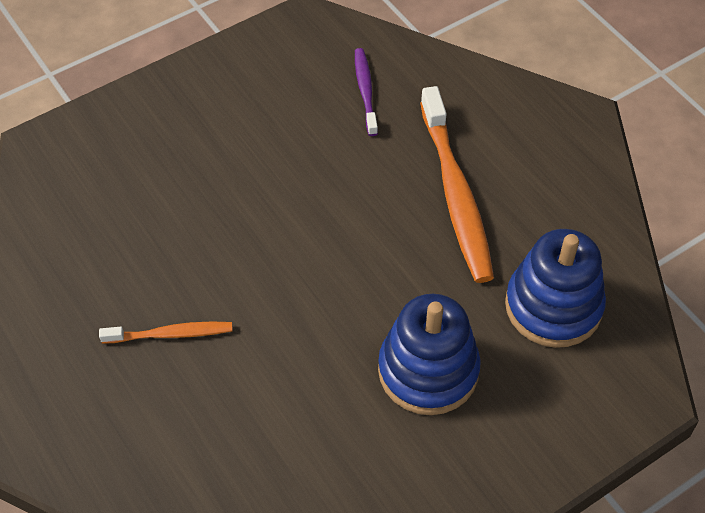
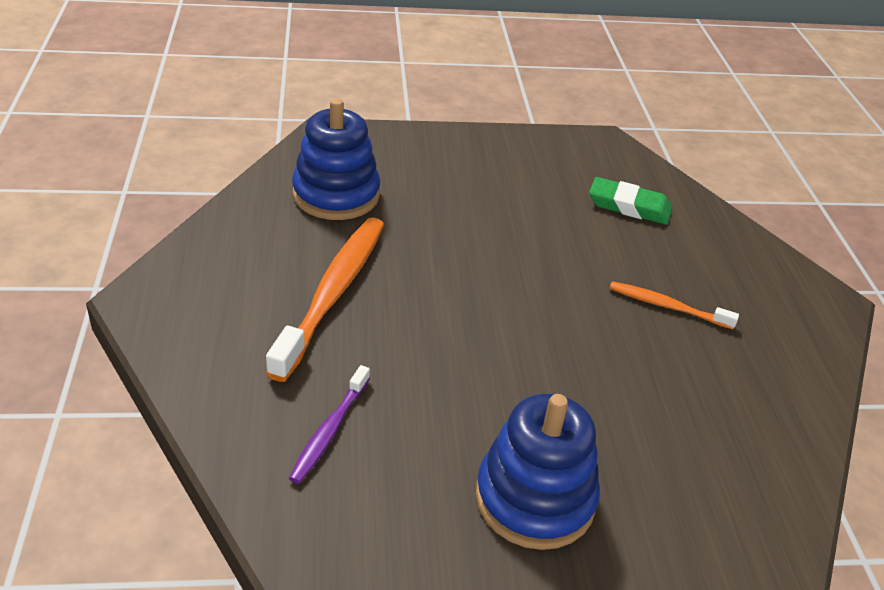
camera: 155 degrees left, 15 degrees down
blue stacking toy [378,294,481,415] -> blue stacking toy moved to [475,394,600,550]
none -> green eraser [589,177,672,225]

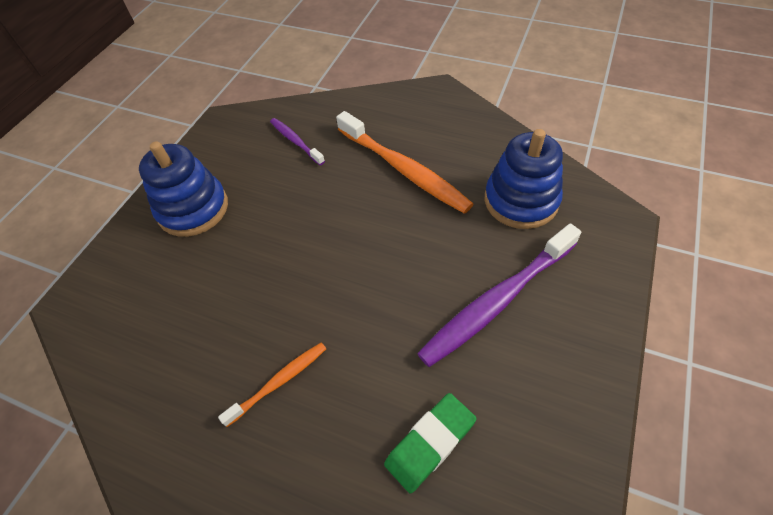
camera: 125 degrees right, 15 degrees up
none -> purple toothbrush [417,223,581,367]

